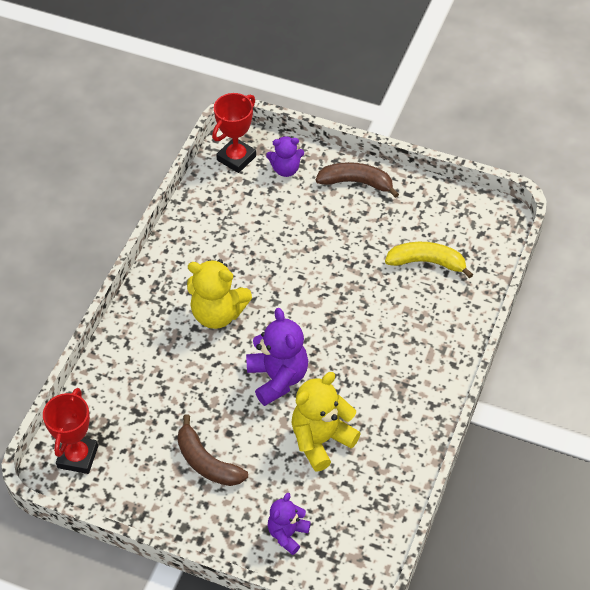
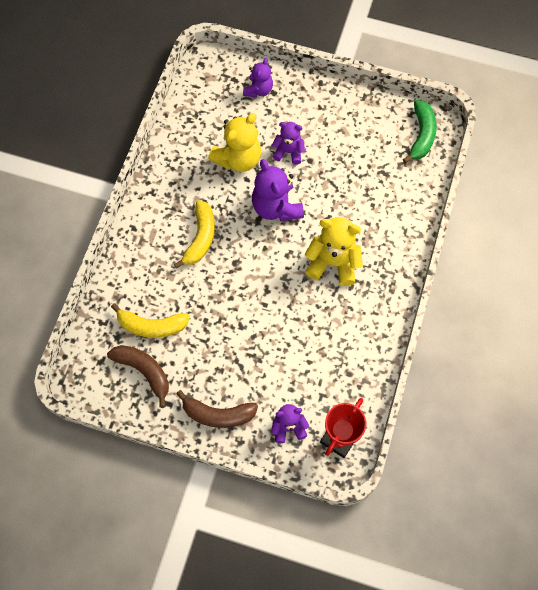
camera: 175 degrees right, 15 degrees up
red trophy [43,388,98,474] -> green banana [403,100,437,163]
brown banana [177,414,248,486] -> brown banana moved to [107,345,169,408]
none -> yellow banana [174,200,215,269]
none -> purple teddy bear [272,122,305,165]

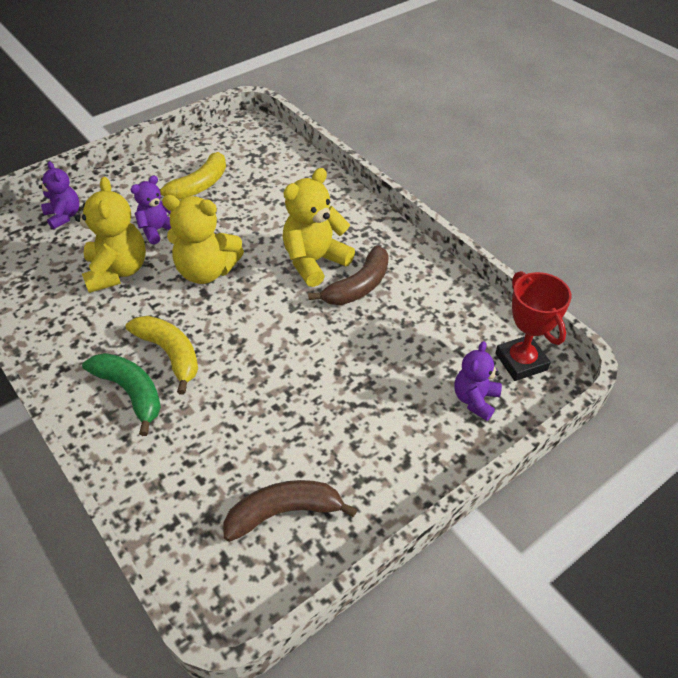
camera: 55 degrees left, 20 degrees down
yellow banana [111,303,190,338] -> yellow banana moved to [159,152,226,200]
brown banana [176,390,258,428] -> brown banana moved to [308,245,389,305]
purple teddy bear [252,159,304,221] -> yellow teddy bear [162,195,244,284]
green banana [403,100,437,163] -> green banana moved to [82,353,161,436]

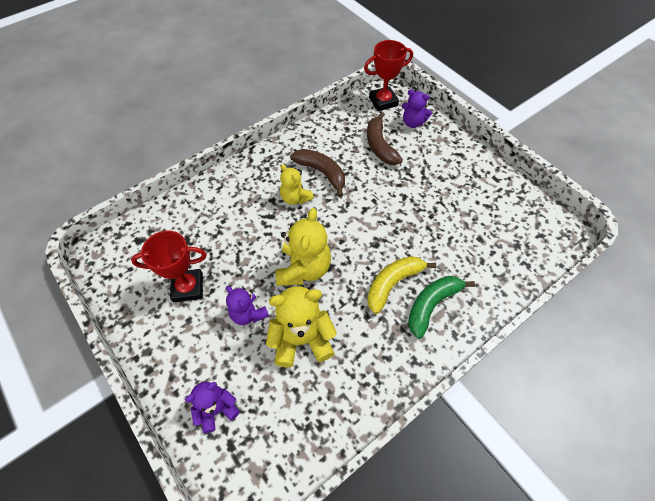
camera: 90 degrees left, 10 degrees up
yellow banana [159,152,226,200] -> red trophy [131,231,207,302]
brown banana [224,480,357,542] -> brown banana moved to [367,112,403,165]
yellow teddy bear [283,168,355,287] -> yellow teddy bear [280,164,314,205], size x0.61

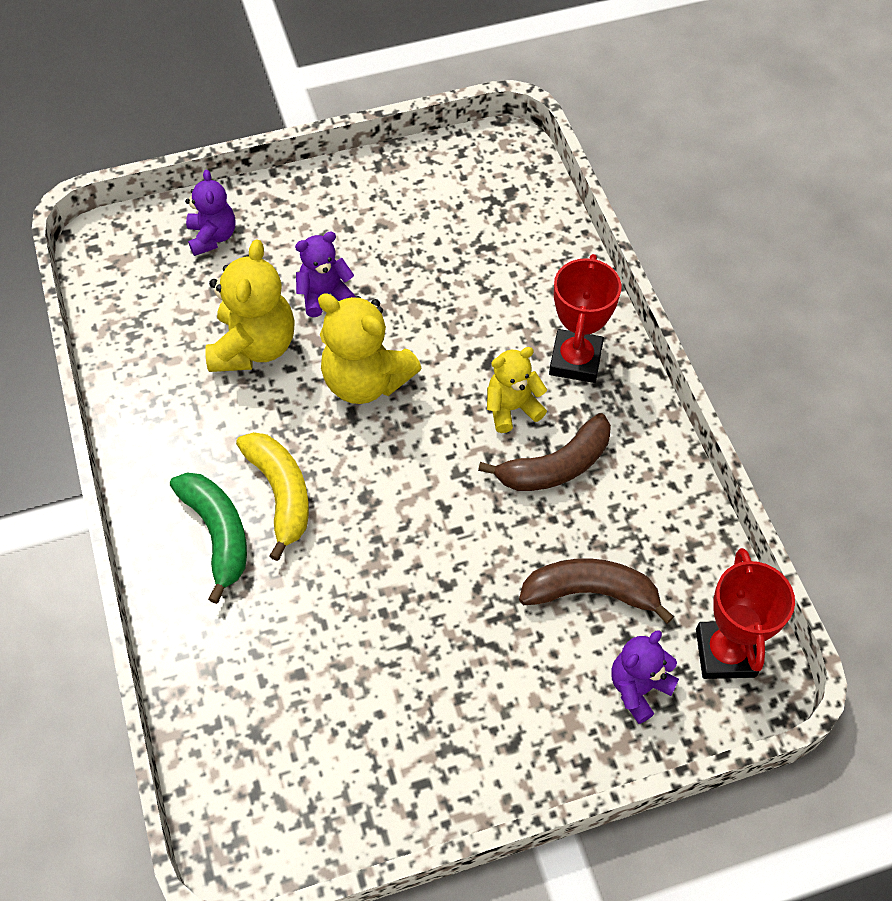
camera: 110 degrees right, 0 degrees up
red trophy [131,231,207,302] -> red trophy moved to [549,254,622,383]

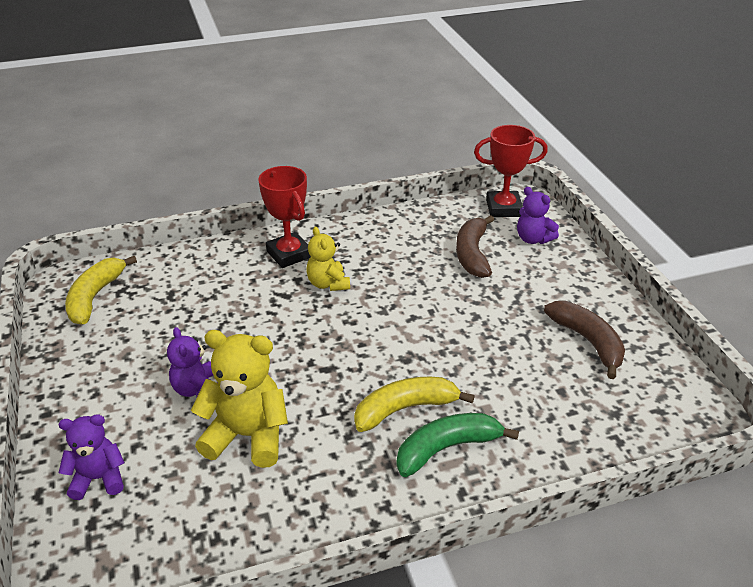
camera: 90 degrees left, 20 degrees down
yellow teddy bear [318,293,421,404] -> none
brown banana [478,413,611,491] -> brown banana moved to [544,301,625,379]
red trophy [549,254,622,383] -> red trophy turned 45 degrees clockwise [258,166,311,268]
none -> yellow banana [65,256,137,325]

